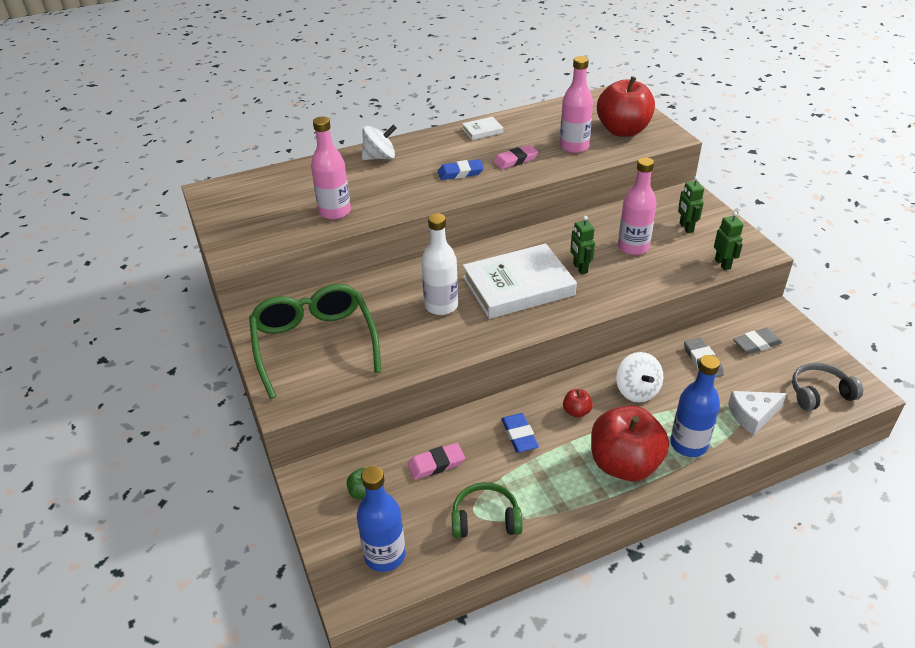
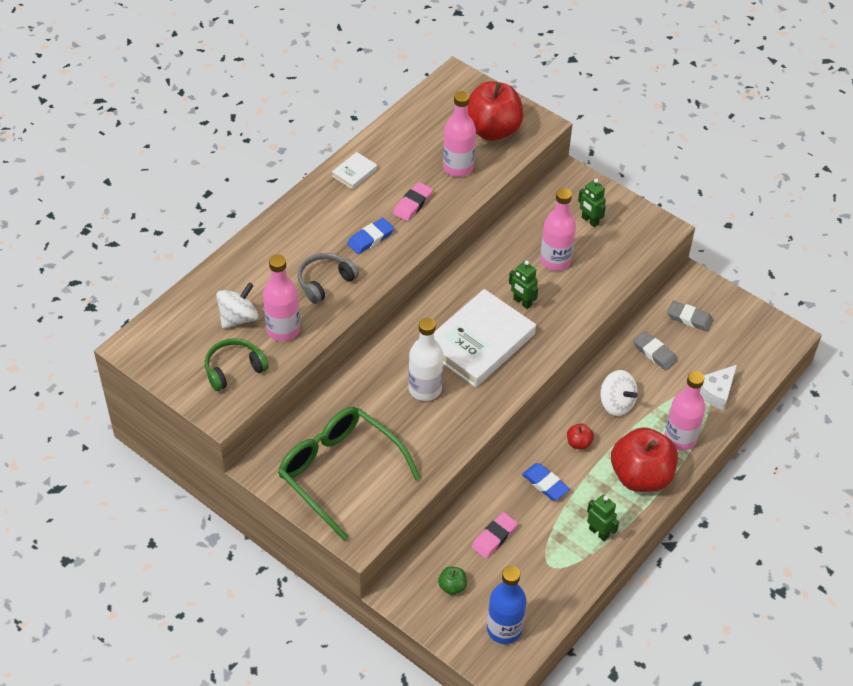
camera: 30 degrees left, 10 degrees up
white spinning top [362,125,396,160] -> white spinning top moved to [216,283,258,329]
green headphones [451,482,523,538] -> green headphones moved to [205,338,269,391]
blue bottle [670,355,720,457] -> pink bottle [665,371,706,451]
green robot [714,211,743,270] -> green robot moved to [587,494,619,541]
grey eraser [733,328,782,354] -> grey eraser turned 75 degrees clockwise [667,300,713,332]
grey headphones [792,363,863,411] -> grey headphones moved to [298,253,359,304]

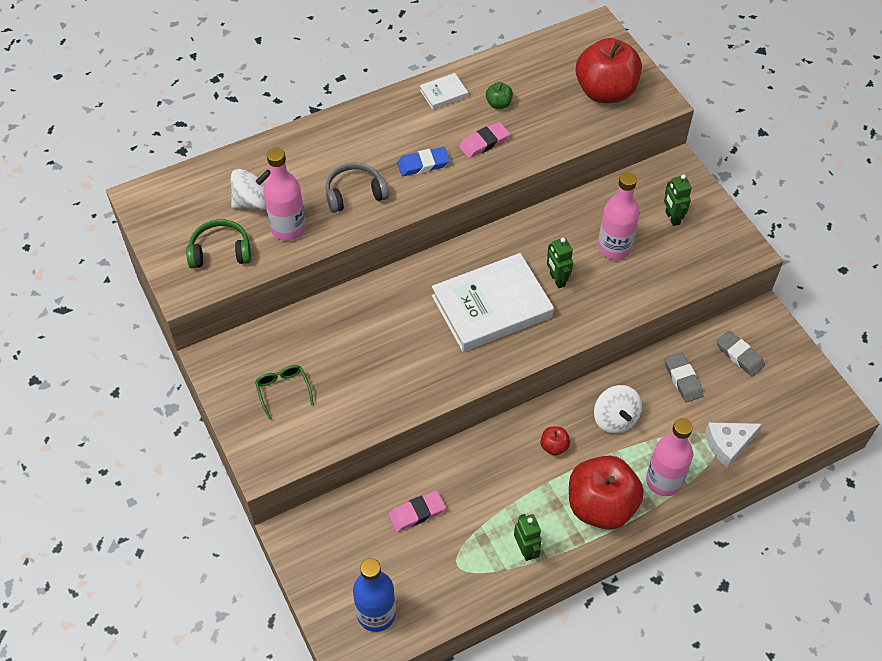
camera: 25 degrees right, 5 degrees up
green glasses [278,407,420,541] -> green glasses [255,365,314,420], size x0.41
white bottle [409,318,443,401] -> none
green apple [438,566,467,595] -> green apple moved to [486,82,513,109]
pink bottle [443,91,476,177] -> none
blue eraser [522,463,570,501] -> none

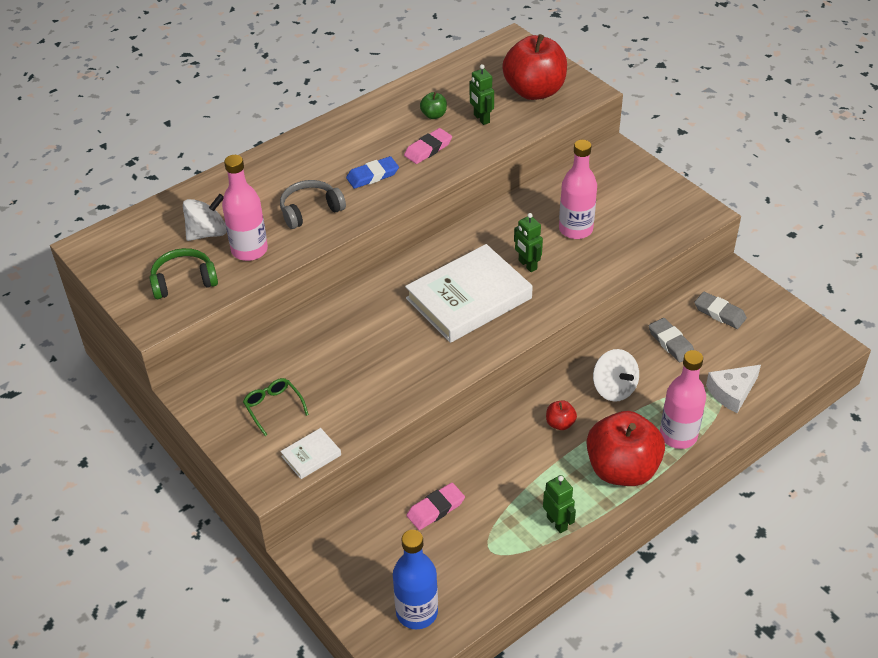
camera: 10 degrees left, 10 degrees down
white book [420,73,468,110] -> white book moved to [280,428,341,479]
green robot [664,174,692,226] -> green robot moved to [470,64,494,125]

